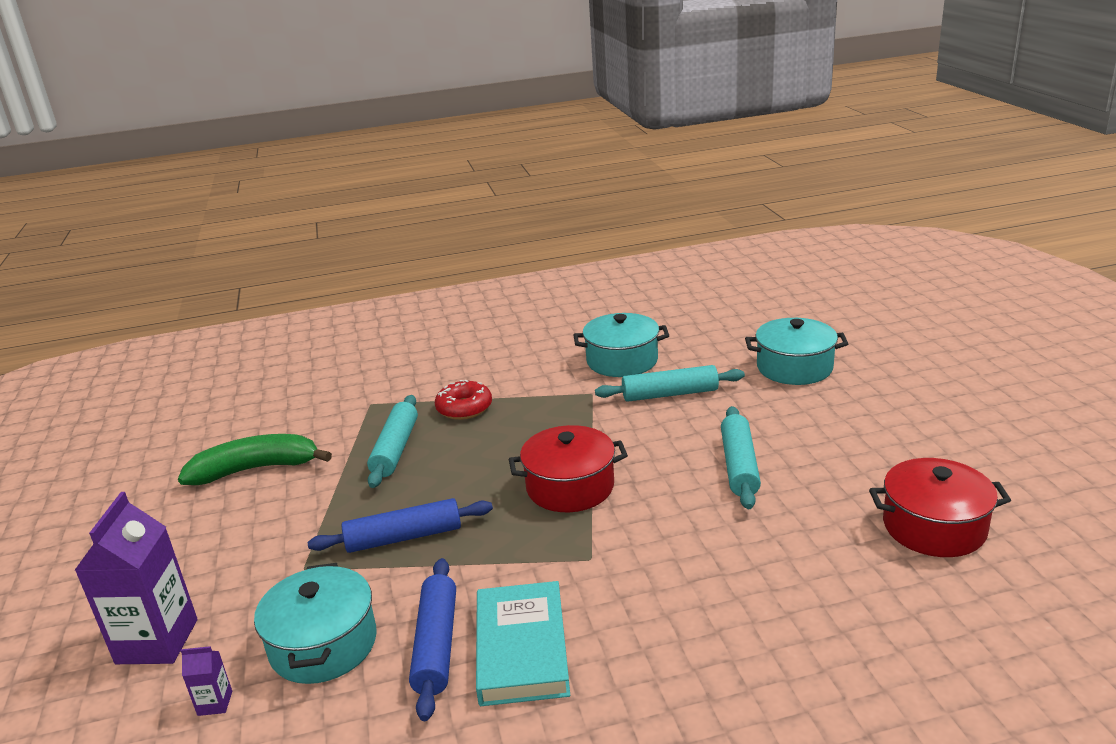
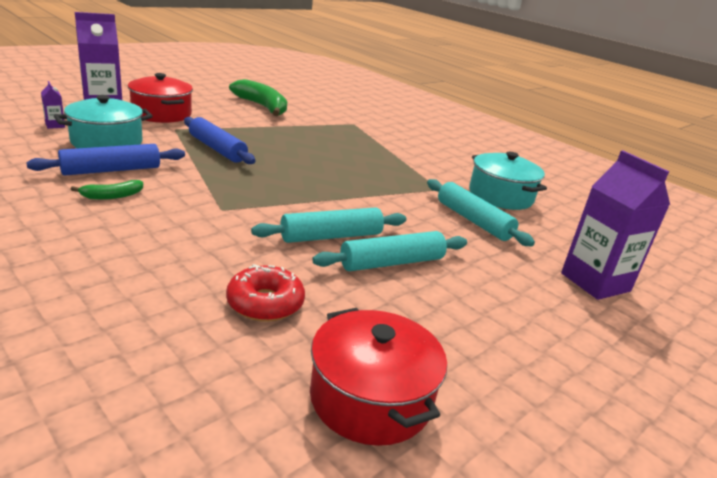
camera: 55 degrees right, 0 degrees up
turquoise rolling pin [367,395,418,488] -> turquoise rolling pin moved to [251,208,406,243]
red donut [435,380,492,420] -> red donut moved to [226,264,305,322]
turquoise book [476,581,570,706] -> green banana [71,180,143,200]
red pot [509,425,628,512] -> red pot moved to [128,73,193,123]
turquoise pot [745,318,848,385] -> purple carton [561,151,670,300]

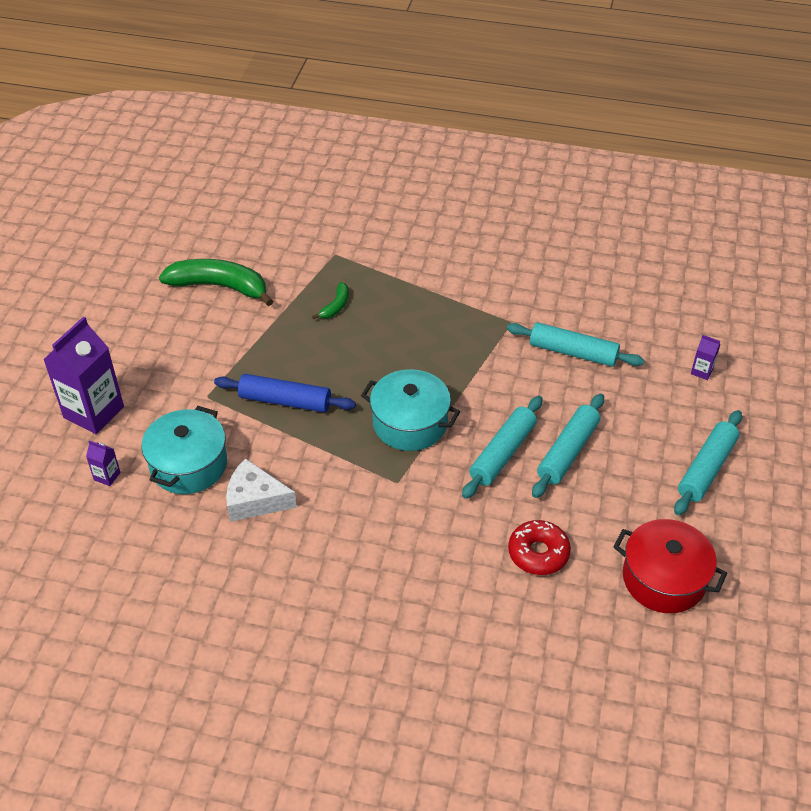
camera: 30 degrees left, 20 degrees up
blue rolling pin [26,144,185,176] -> white cheese [226,458,297,522]
green banana [71,180,143,200] -> green banana moved to [312,282,349,319]
red pot [128,73,193,123] -> none
turquoise pot [469,152,547,210] -> turquoise pot moved to [361,369,460,451]
purple carton [561,151,670,300] -> purple carton [691,335,720,380], size x0.43
none -> turquoise rolling pin [674,410,742,515]

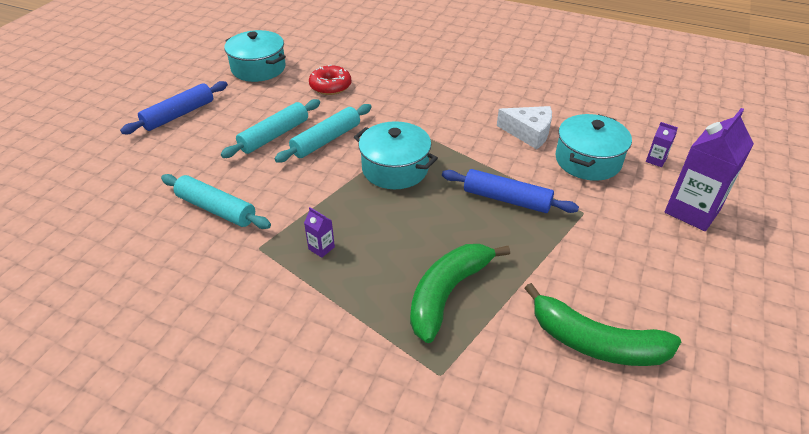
camera: 170 degrees left, 5 degrees down
green banana [312,282,349,319] -> green banana [410,244,510,343], size x2.12
red pot [614,519,727,613] -> turquoise pot [225,30,286,82]
turquoise rolling pin [674,410,742,515] -> blue rolling pin [120,81,228,134]
purple carton [691,335,720,380] -> purple carton moved to [304,207,335,258]

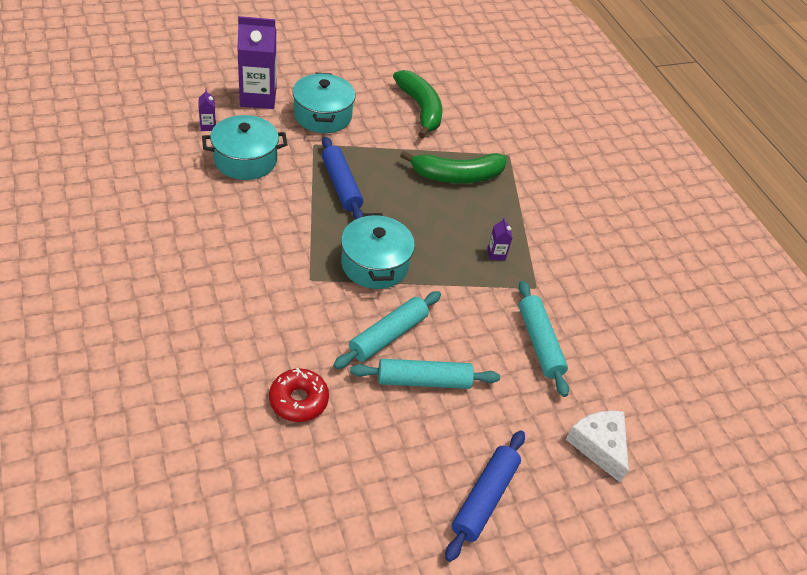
camera: 140 degrees left, 5 degrees up
blue rolling pin [120,81,228,134] -> blue rolling pin turned 60 degrees counterclockwise [445,430,525,562]
turquoise pot [225,30,286,82] -> turquoise pot moved to [292,73,356,133]
turquoise rolling pin [275,104,372,163] -> turquoise rolling pin turned 45 degrees counterclockwise [333,291,441,369]
white cheese [497,106,552,149] -> white cheese moved to [566,411,629,483]

